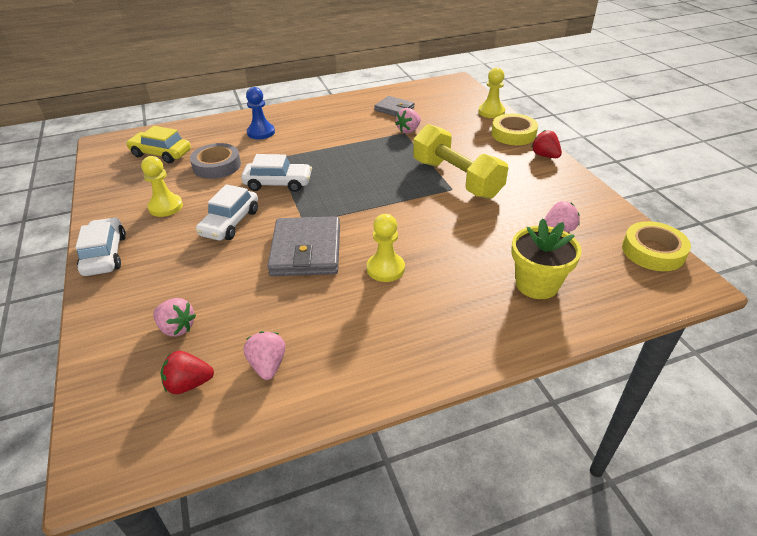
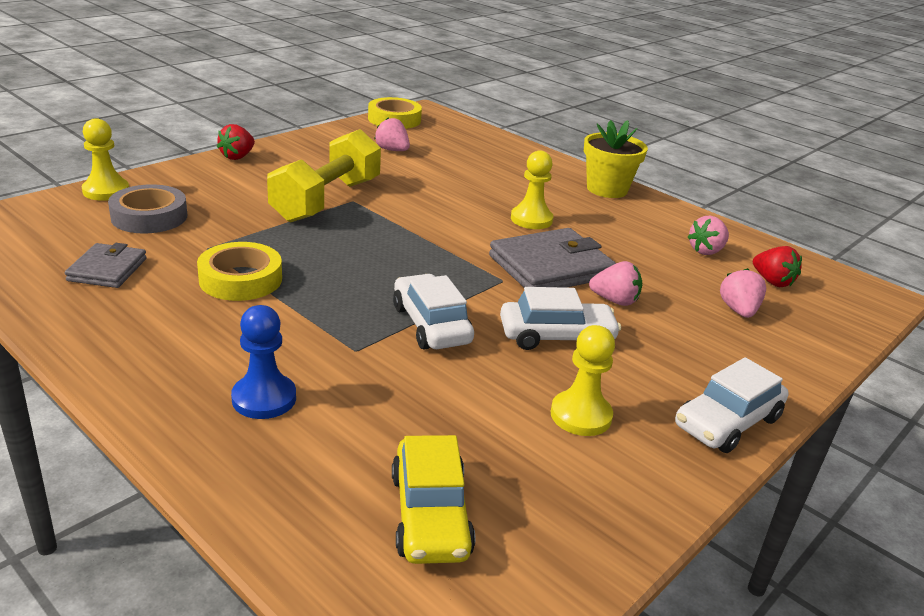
camera: 120 degrees left, 10 degrees down
grey tape [190,143,241,179] -> grey tape moved to [108,184,187,234]
pink strawberry [395,108,421,134] -> pink strawberry moved to [589,261,642,306]
yellow tape [491,114,538,145] -> yellow tape moved to [197,242,282,301]
yellow flower pot [511,218,582,299] -> yellow flower pot moved to [584,120,648,198]

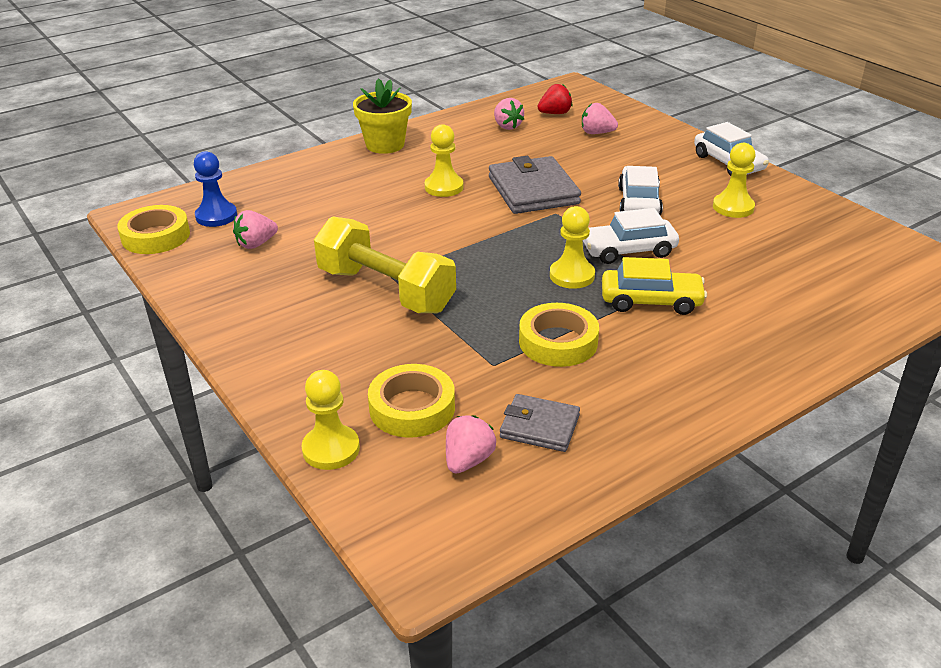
camera: 75 degrees left, 5 degrees up
grey tape [108,184,187,234] -> yellow tape [368,364,455,438]
red strawberry [217,124,255,160] -> none
blue pawn [231,305,296,419] -> blue pawn moved to [194,151,237,227]
yellow car [392,435,475,564] -> yellow car moved to [602,257,707,315]
pink strawberry [589,261,642,306] -> pink strawberry moved to [446,415,496,474]
none -> yellow pawn [550,206,595,289]

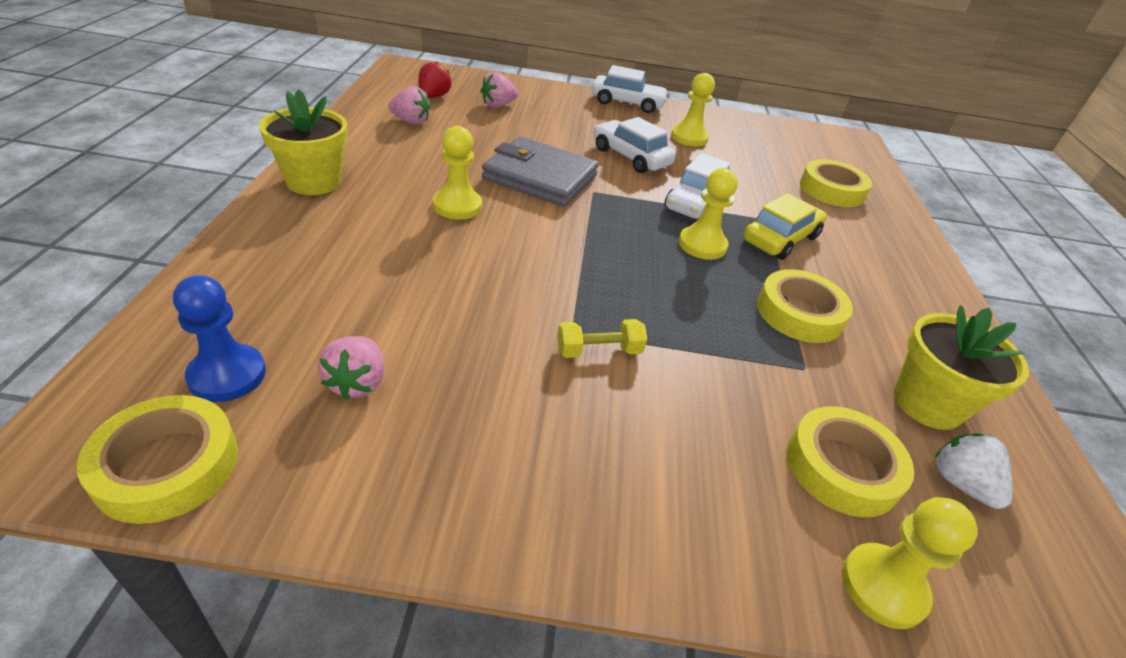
camera: 55 degrees left, 5 degrees up
yellow dumbbell [314,216,456,313] -> yellow dumbbell [557,319,647,358], size x0.43
pink strawberry [446,415,496,474] -> white strawberry [935,433,1012,509]
grey wallet [500,394,580,452] -> yellow flower pot [894,305,1029,430]
none -> yellow tape [800,159,872,207]

